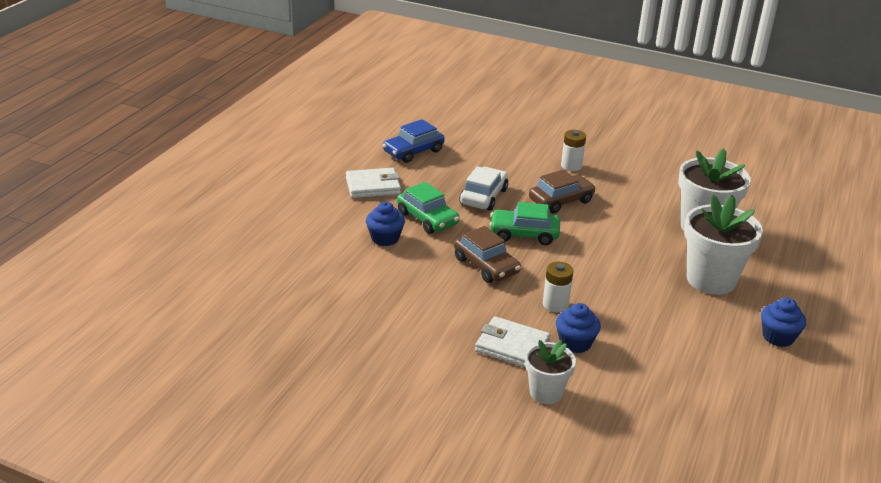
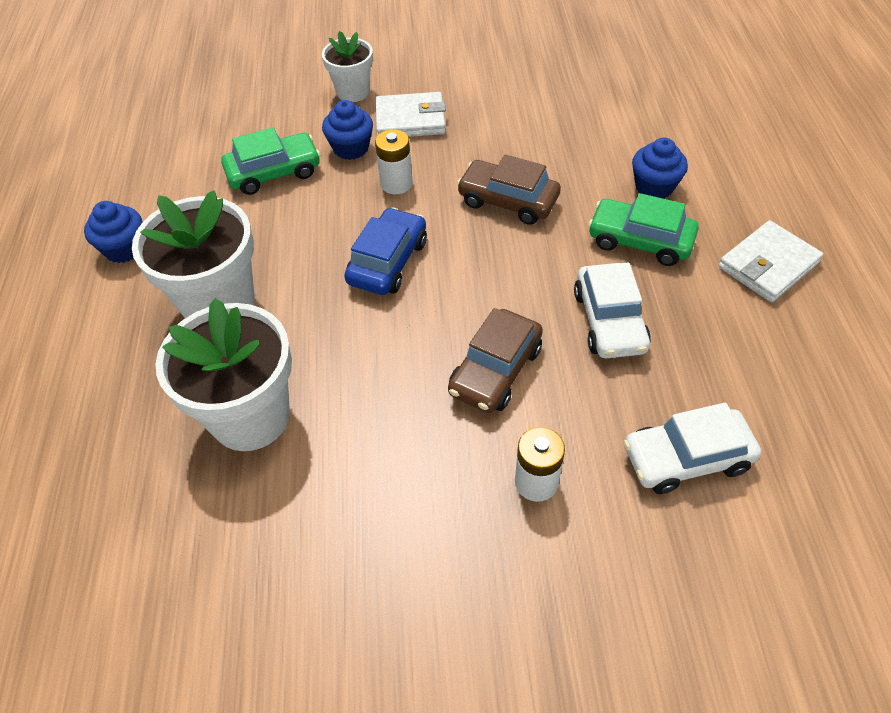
camera: 155 degrees right, 20 degrees up
blue car [383,119,445,163] -> blue car moved to [344,207,427,295]
green car [489,202,560,245] -> green car moved to [221,127,320,195]
none -> white car [623,403,761,494]

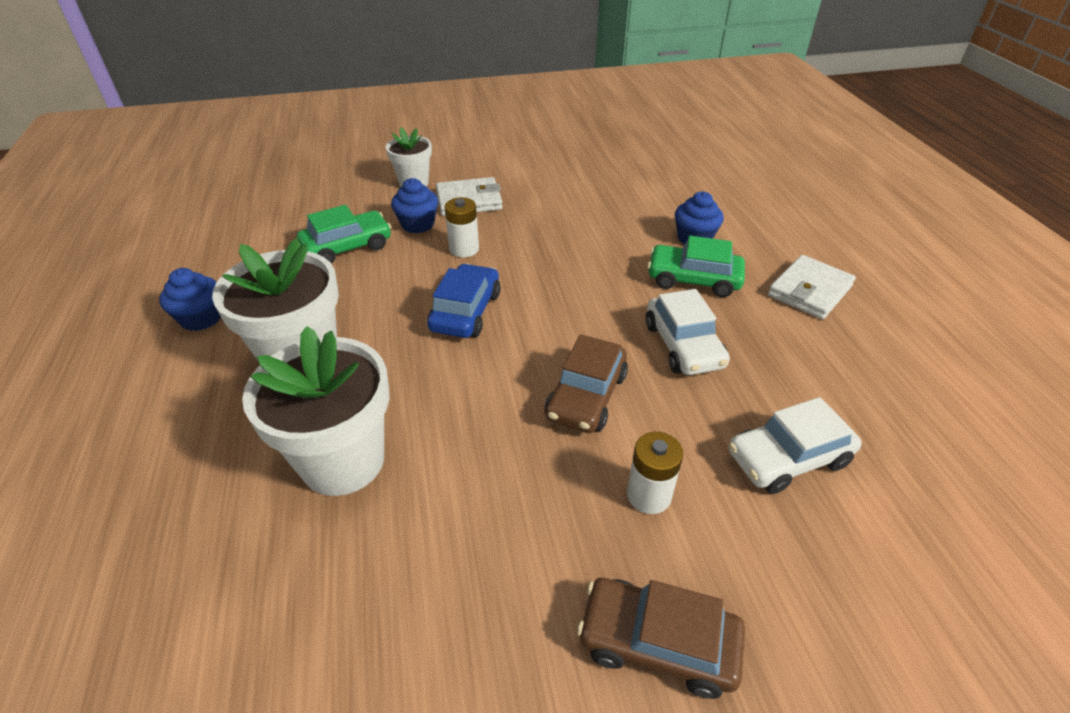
camera: 10 degrees left, 10 degrees down
brown car [457,154,561,225] -> brown car moved to [577,578,745,699]

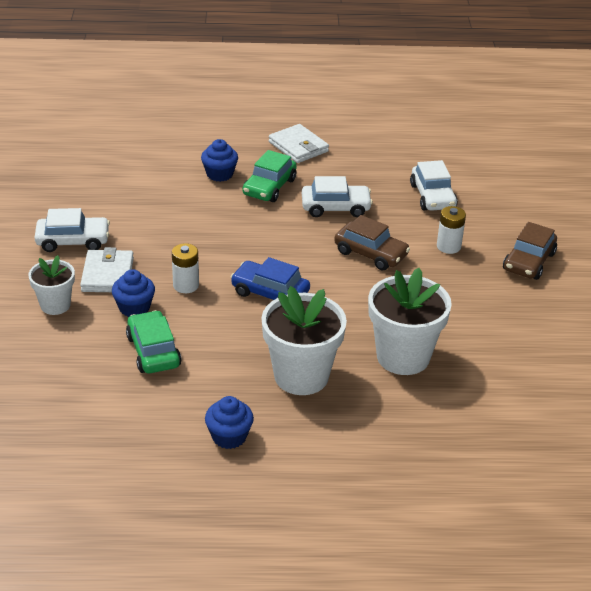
camera: 80 degrees left, 5 degrees down
none -> white car [34,208,110,252]

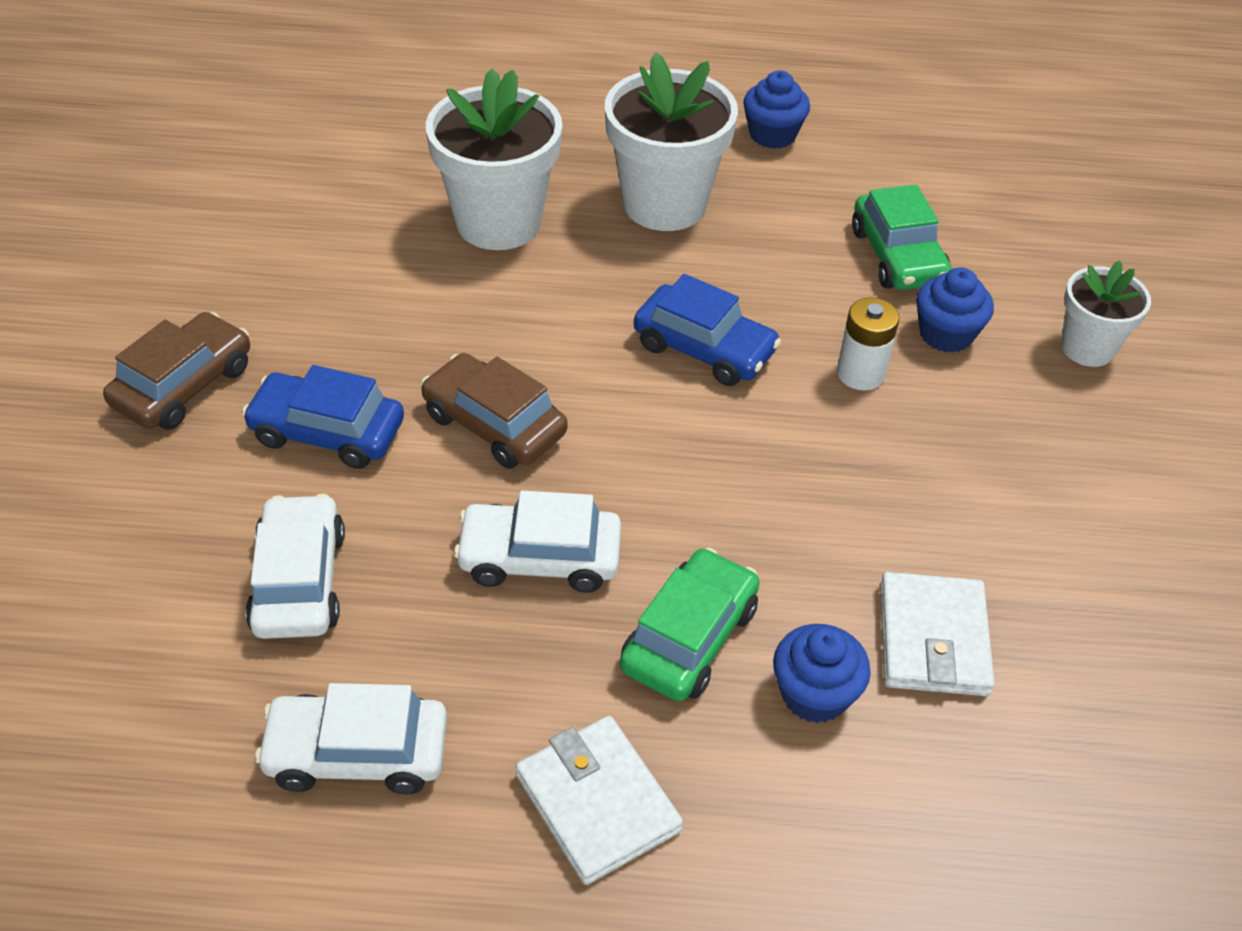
camera: 175 degrees left, 10 degrees up
white car [34,208,110,252] -> white car moved to [255,683,447,794]
white wallet [80,247,134,292] -> white wallet moved to [880,572,995,696]
white battery [437,206,466,254] -> blue car [242,365,404,469]

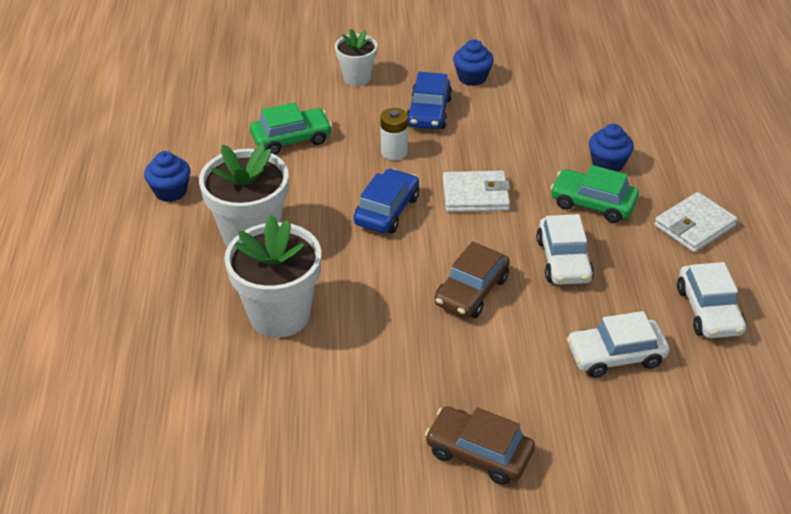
camera: 95 degrees left, 5 degrees down
blue car [242,365,404,469] -> blue car moved to [407,72,452,129]
white wallet [880,572,995,696] -> white wallet moved to [443,171,510,212]
blue cupcake [916,267,994,353] -> blue cupcake moved to [453,39,494,86]

